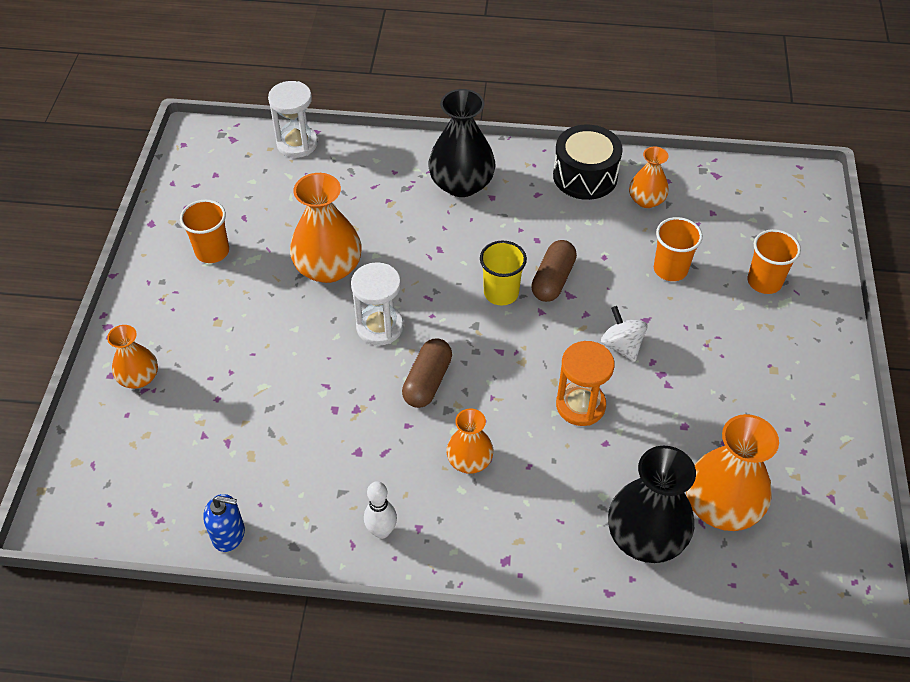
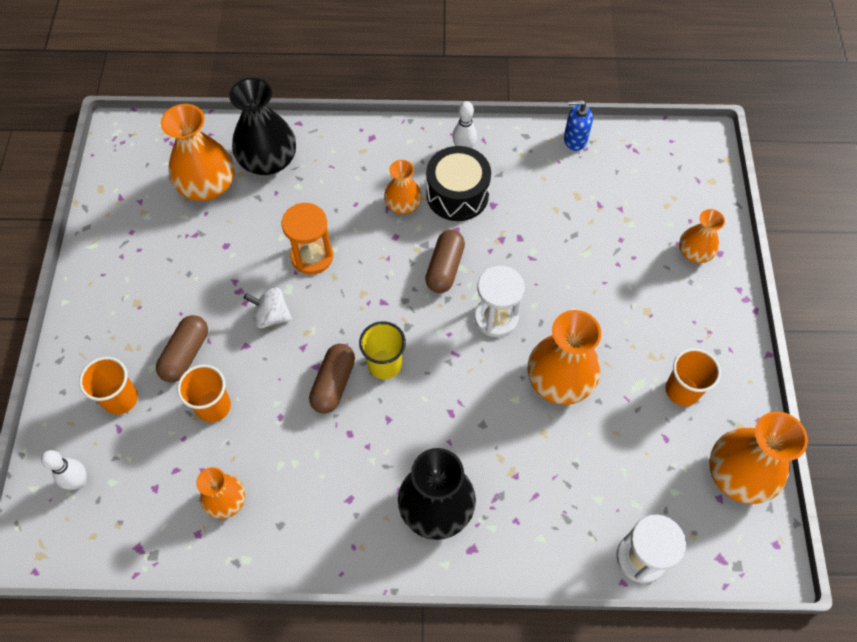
camera: 175 degrees right, 10 degrees up
black drum [553,125,623,200] -> black drum moved to [426,146,491,221]
white spinning top [601,306,647,362] -> white spinning top turned 135 degrees clockwise [244,287,292,328]
none -> white bowling pin [41,450,87,490]
none -> brown capsule [156,315,208,382]
none -> orange vase [709,411,808,504]

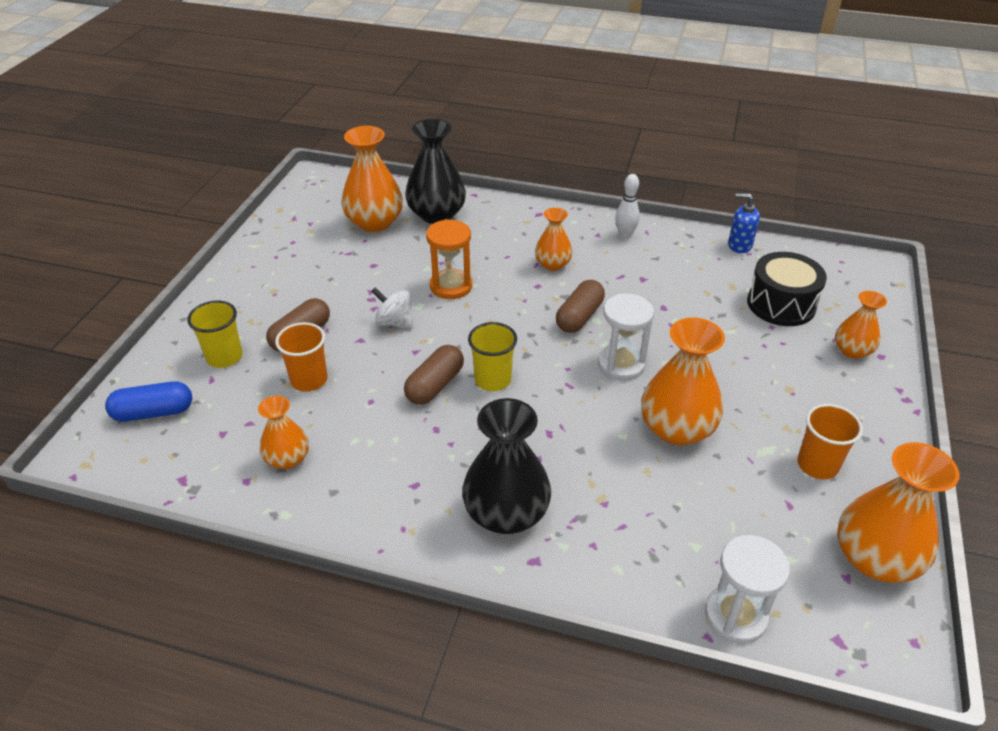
camera: 15 degrees right, 20 degrees down
white bowling pin [41,450,87,490] -> blue capsule [105,381,192,422]
orange cup [79,357,138,415] -> yellow cup [187,301,242,368]
black drum [426,146,491,221] -> black drum moved to [747,252,827,326]

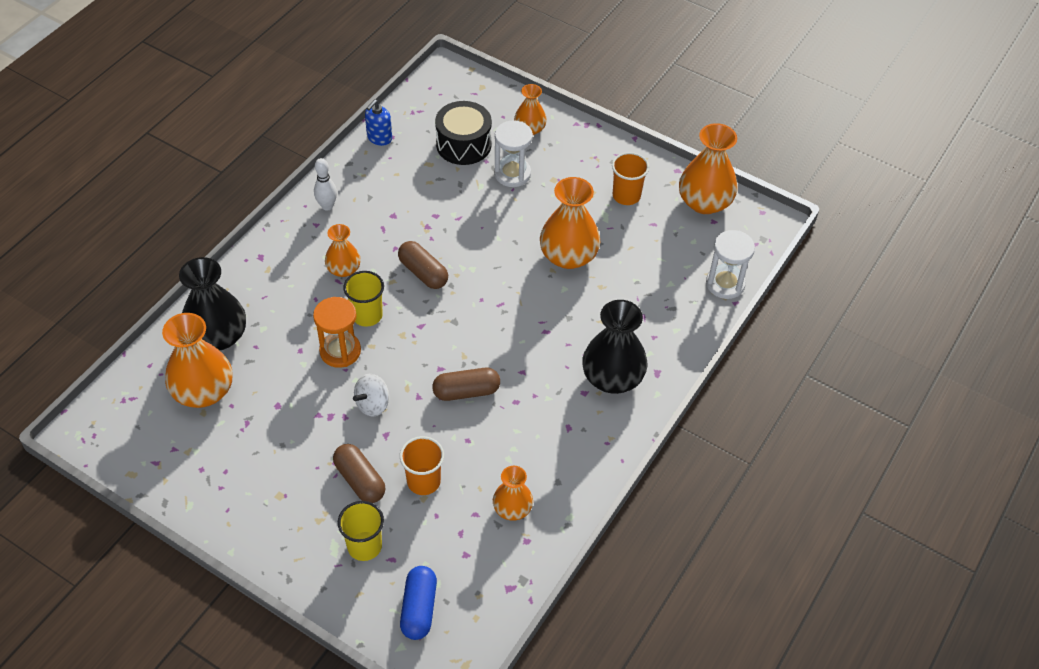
camera: 75 degrees left, 10 degrees up
brown capsule [404,345,464,405] -> brown capsule turned 60 degrees counterclockwise [432,368,500,401]
yellow cup [468,322,517,391] -> yellow cup moved to [343,271,384,327]
white hourglass [598,294,654,381] -> white hourglass moved to [494,120,533,187]

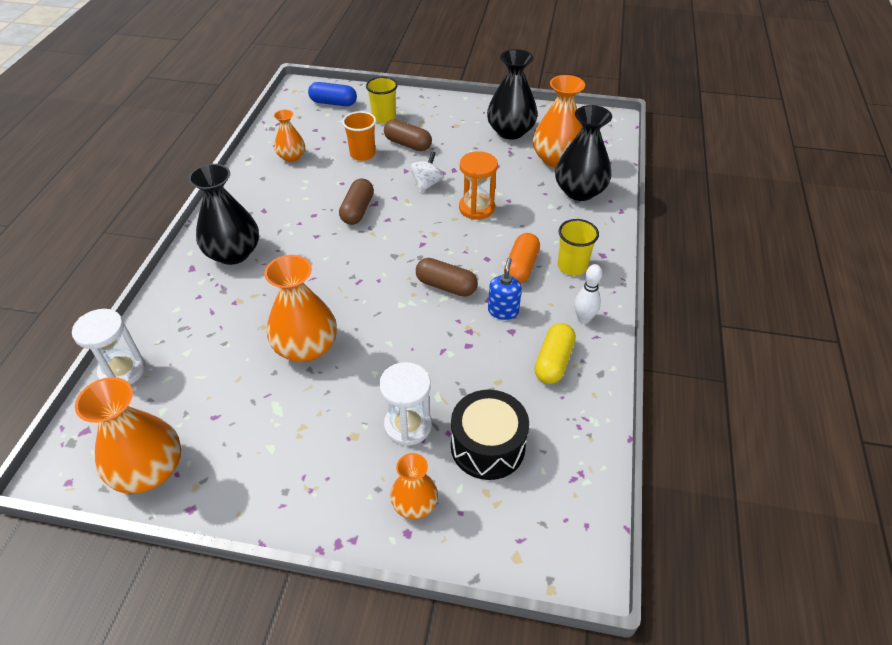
camera: 160 degrees right, 5 degrees down
orange vase [325,224,361,277] -> orange capsule [504,233,540,283]
yellow cup [343,271,384,327] -> yellow cup moved to [558,219,599,276]
blue soap dispenser [365,100,392,146] -> blue soap dispenser moved to [488,258,522,320]
blue capsule [400,566,437,640] -> blue capsule turned 60 degrees counterclockwise [308,82,357,106]
brown capsule [432,368,500,401] -> brown capsule turned 45 degrees counterclockwise [339,178,374,225]
orange cup [612,152,649,205] -> none
none -> black vase [487,49,538,140]
none -> yellow capsule [534,323,576,384]

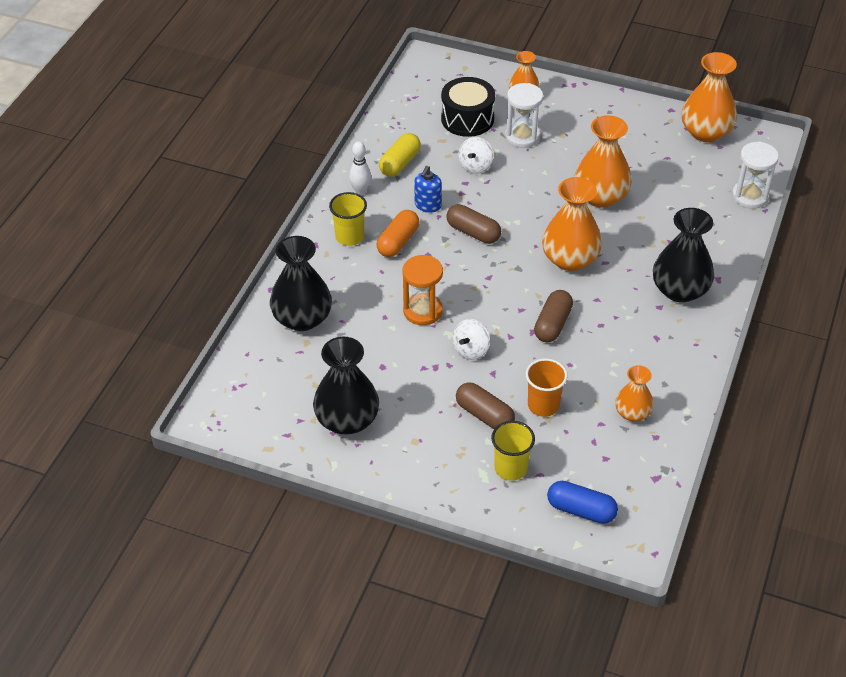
camera: 170 degrees left, 0 degrees up
orange vase [533,75,585,168] -> orange vase moved to [542,177,602,271]
none -> white spinning top [458,137,493,174]

